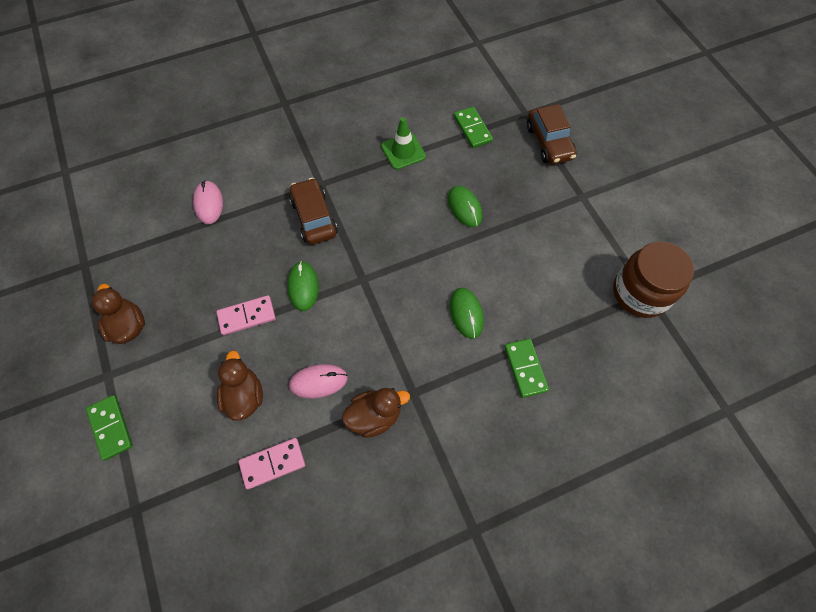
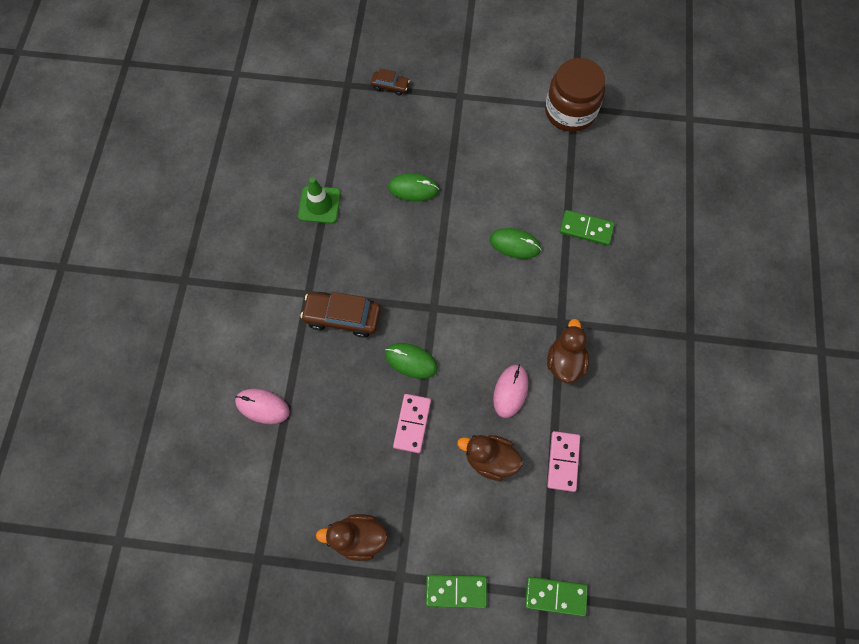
camera: 60 degrees left, 5 degrees up
green domino [454,107,493,148] -> green domino moved to [525,576,588,617]
brown car [527,104,577,164] -> brown car [371,68,410,95], size x0.55

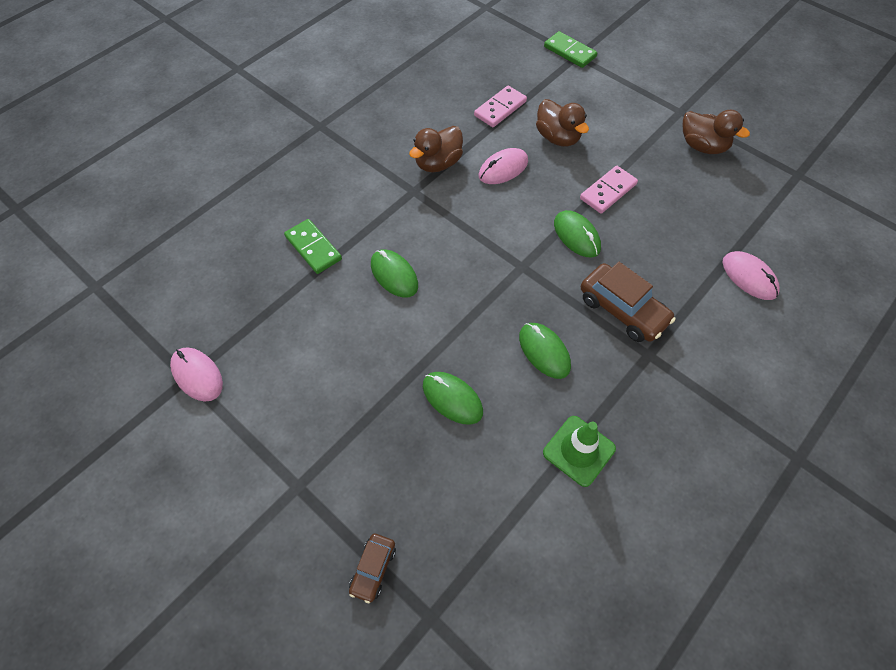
camera: 145 degrees left, 10 degrees down
brown car [371,68,410,95] -> brown car turned 120 degrees counterclockwise [349,534,396,603]
green domino [426,574,487,608] -> none
brown jar [545,58,605,132] -> pink mouse [170,347,223,402]
none -> green mouse [519,323,571,379]

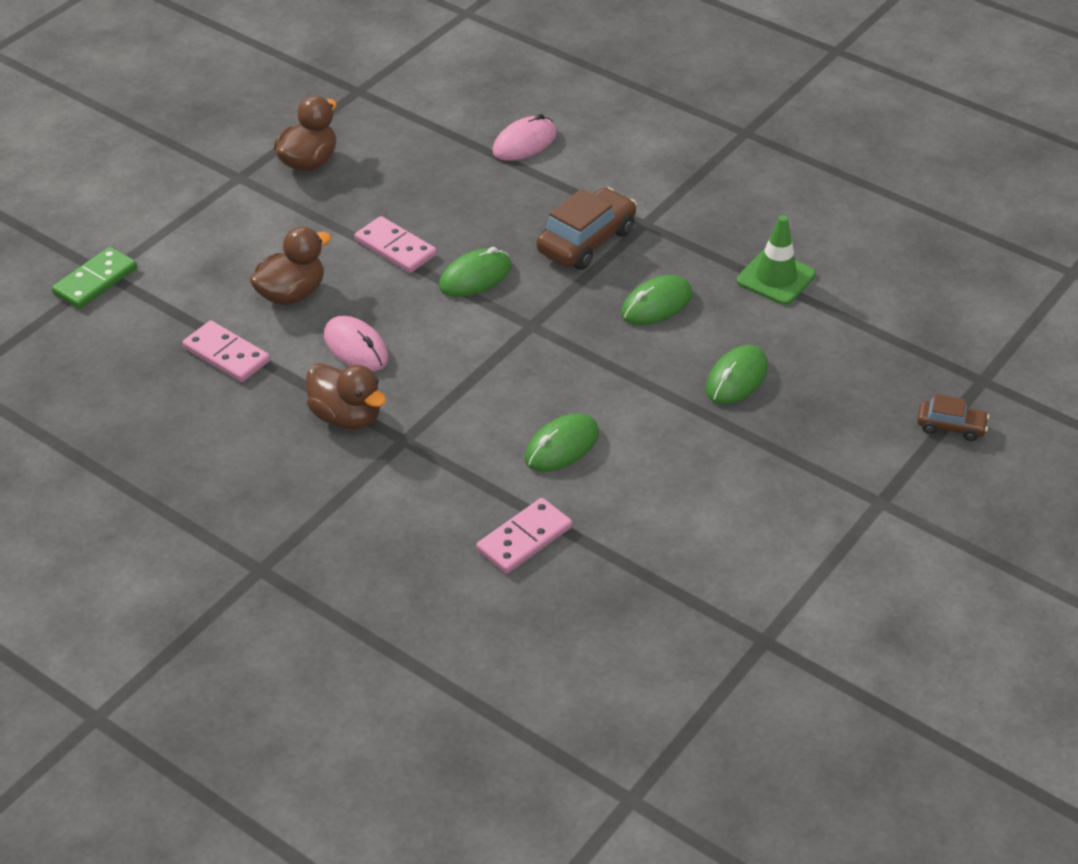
camera: 95 degrees left, 15 degrees down
pink mouse [170,347,223,402] -> none
green domino [284,219,342,274] -> pink domino [476,498,572,574]

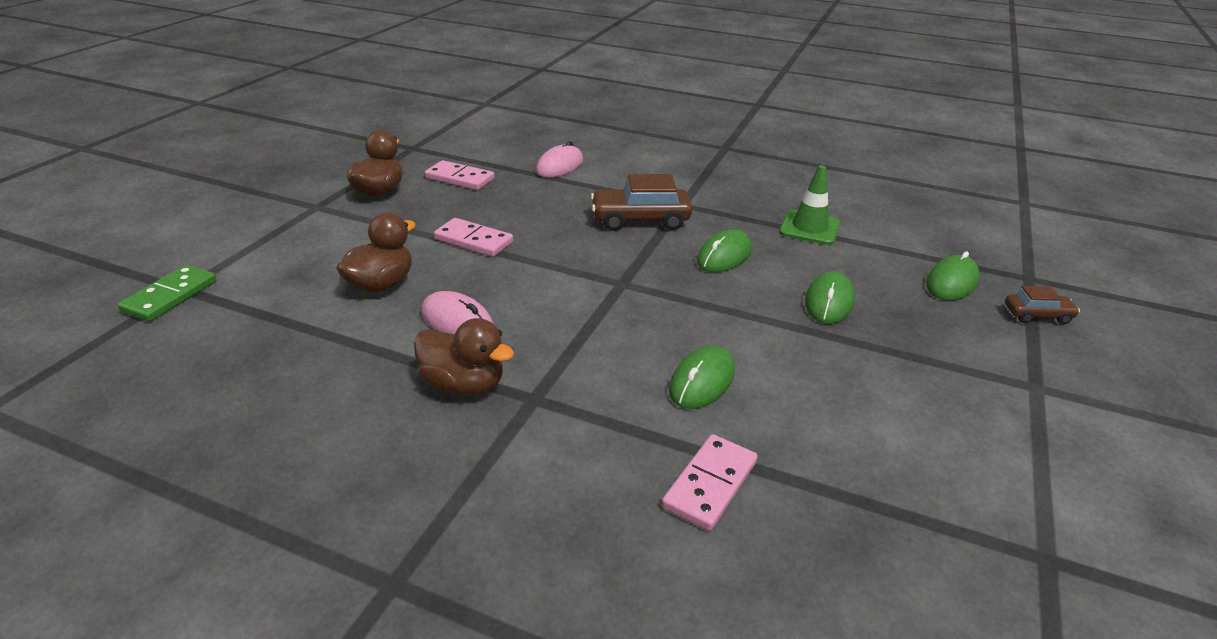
camera: 15 degrees left, 10 degrees down
pink domino [182,321,270,382] -> pink domino moved to [425,160,494,190]
green mouse [439,247,511,297] -> green mouse moved to [926,251,980,300]
brown car [536,187,637,270] -> brown car turned 120 degrees counterclockwise [591,174,692,231]

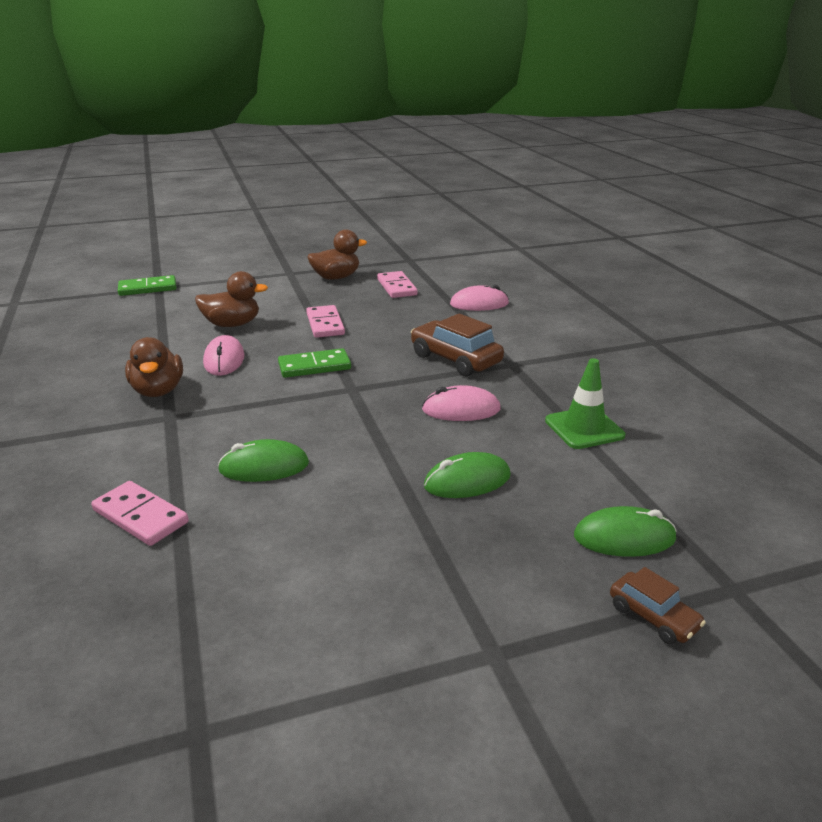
camera: 50 degrees right, 5 degrees down
pink domino [662,434,758,531] -> pink domino turned 45 degrees clockwise [91,481,189,546]
green mouse [697,230,752,272] -> pink mouse [422,385,501,421]
none -> green domino [278,348,351,378]

